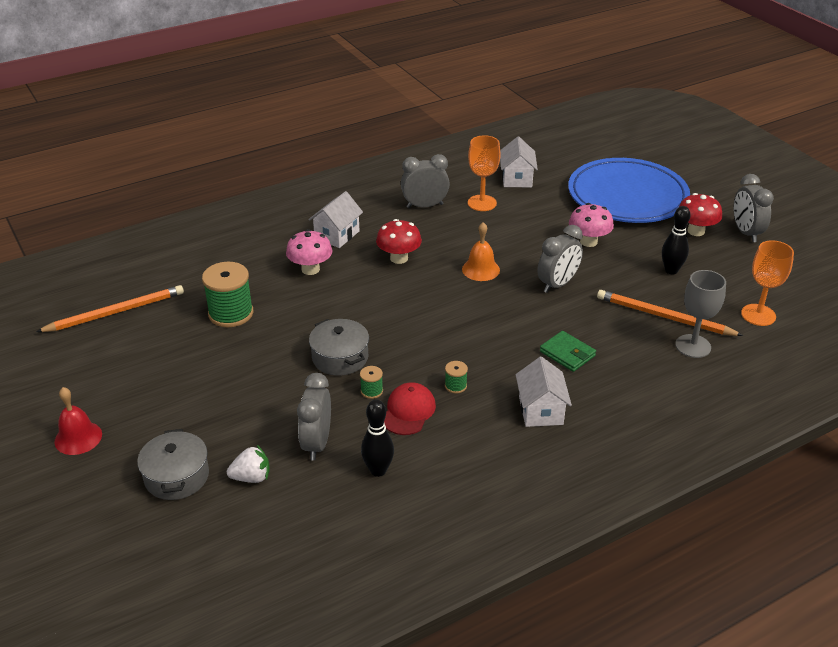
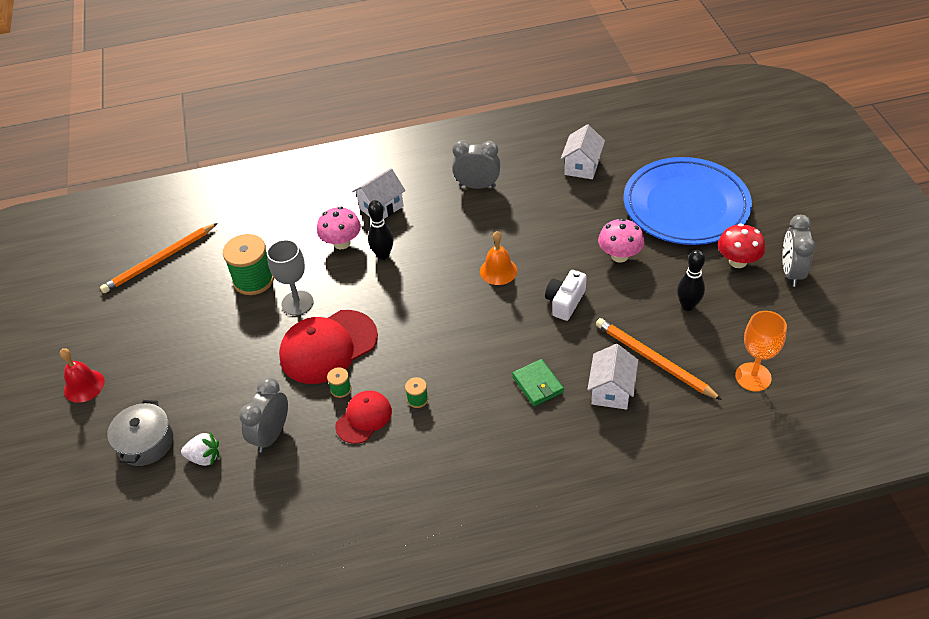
camera: 20 degrees right, 10 degrees up
orange pencil [36,285,184,332] -> orange pencil turned 150 degrees clockwise [100,223,218,293]
grey pot [309,319,369,376] -> red cap [279,310,378,384]
black bowling pin [361,400,394,477] -> black bowling pin moved to [368,200,393,260]
red mushroom [376,219,422,264] -> none
orange goblet [468,135,501,211] -> none
white house [515,357,572,427] -> white house moved to [587,344,638,410]
grey clock [537,225,583,293] -> white camera [545,270,587,321]
grey goblet [675,270,726,358] -> grey goblet moved to [267,239,314,316]

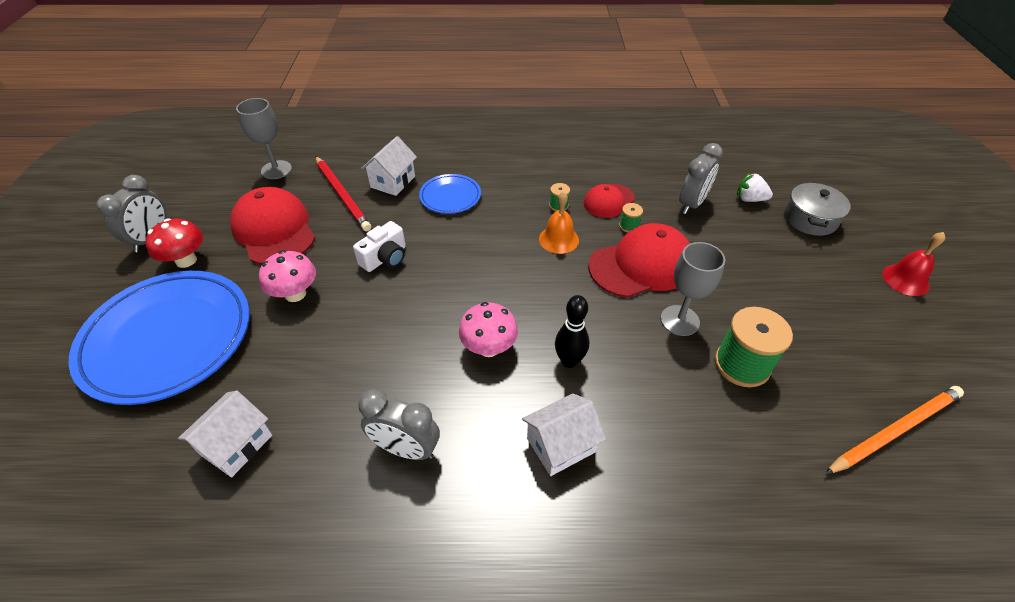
camera: 170 degrees left, 0 degrees up
pink mushroom [317,207,361,249] -> pink mushroom moved to [459,302,518,357]
orange bell [480,231,517,285] -> orange bell moved to [539,191,579,254]
green wallet [512,359,564,406] -> blue plate [419,174,481,214]
orange pencil [596,318,722,400] -> red pencil [315,156,371,232]
black bowling pin [677,250,705,311] -> red cap [230,187,315,265]
orange goblet [735,311,787,391] -> grey goblet [236,98,292,179]

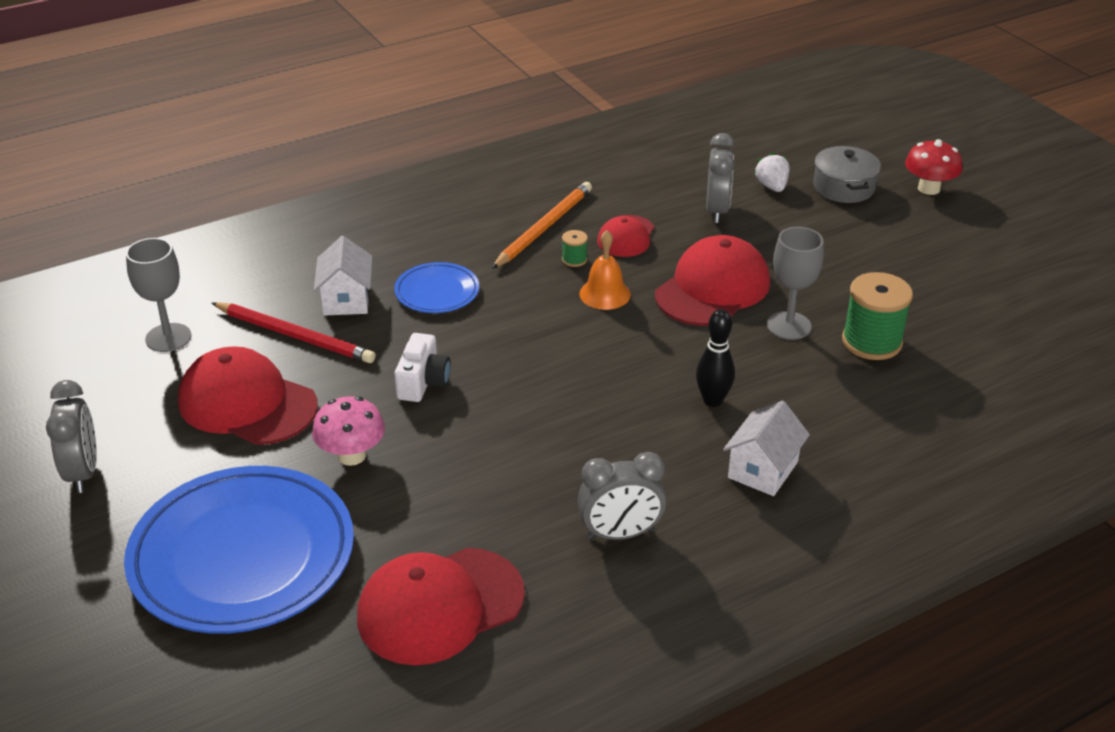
camera: 30 degrees left, 10 degrees down
red mushroom [145,218,203,268] -> red mushroom moved to [905,139,963,195]
white house [178,391,272,478] -> red cap [357,548,525,665]
pink mushroom [459,302,518,357] -> none
green spool [619,203,643,233] -> none
white strawberry [737,173,773,202] -> white strawberry turned 90 degrees clockwise [754,152,790,192]
orange pencil [825,386,964,474] -> orange pencil moved to [492,182,592,269]
red bell [882,232,945,296] -> none

